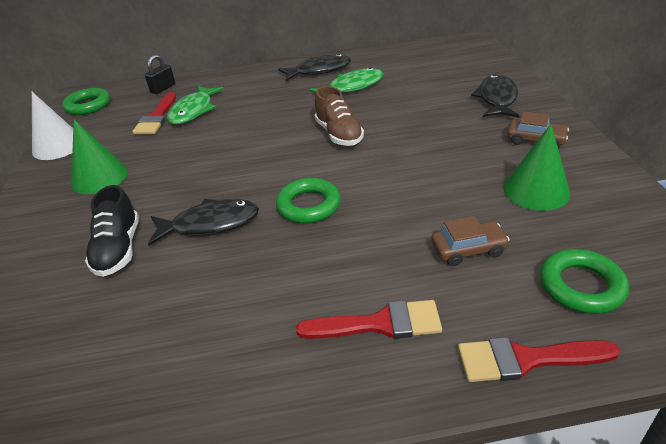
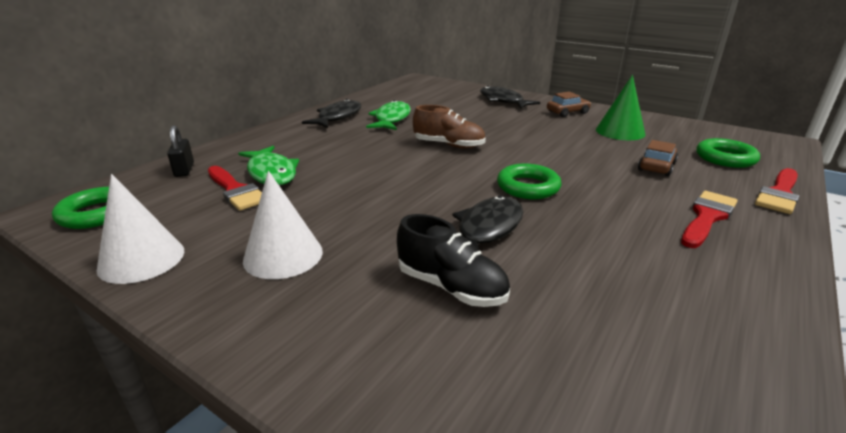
camera: 50 degrees left, 10 degrees down
green cone [71,119,128,194] -> white cone [243,171,323,279]

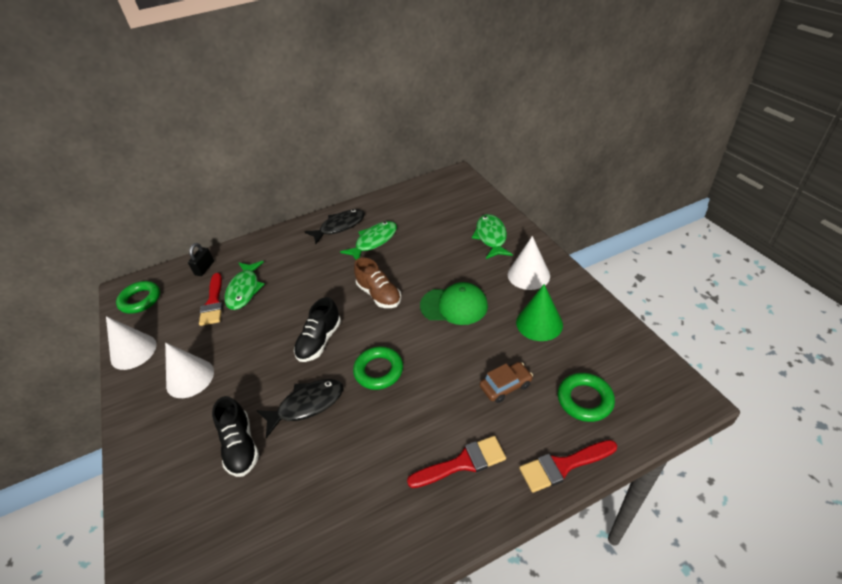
camera: 35 degrees right, 15 degrees up
black fish [480,86,540,109] -> green fish [472,214,513,259]
brown car [547,92,591,117] -> white cone [508,236,550,290]
none -> black shoe [294,297,341,362]
none -> green cap [420,282,488,325]

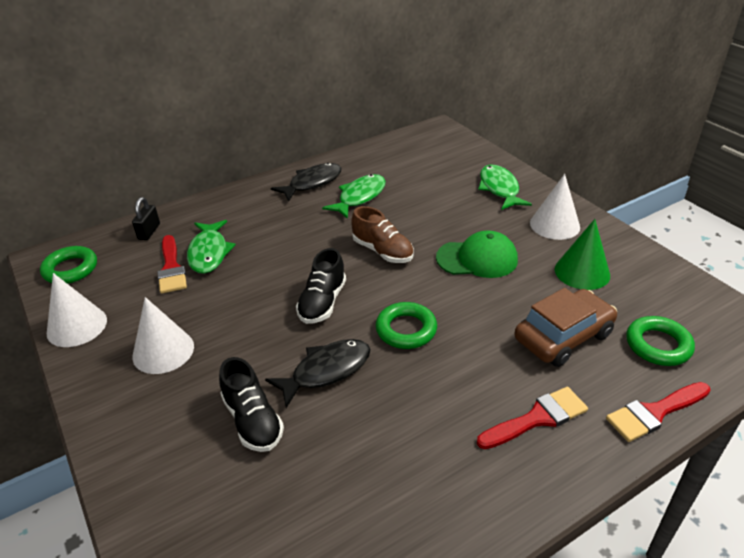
camera: 10 degrees left, 5 degrees down
brown car [480,362,533,403] -> brown car [514,288,617,367], size x1.70

